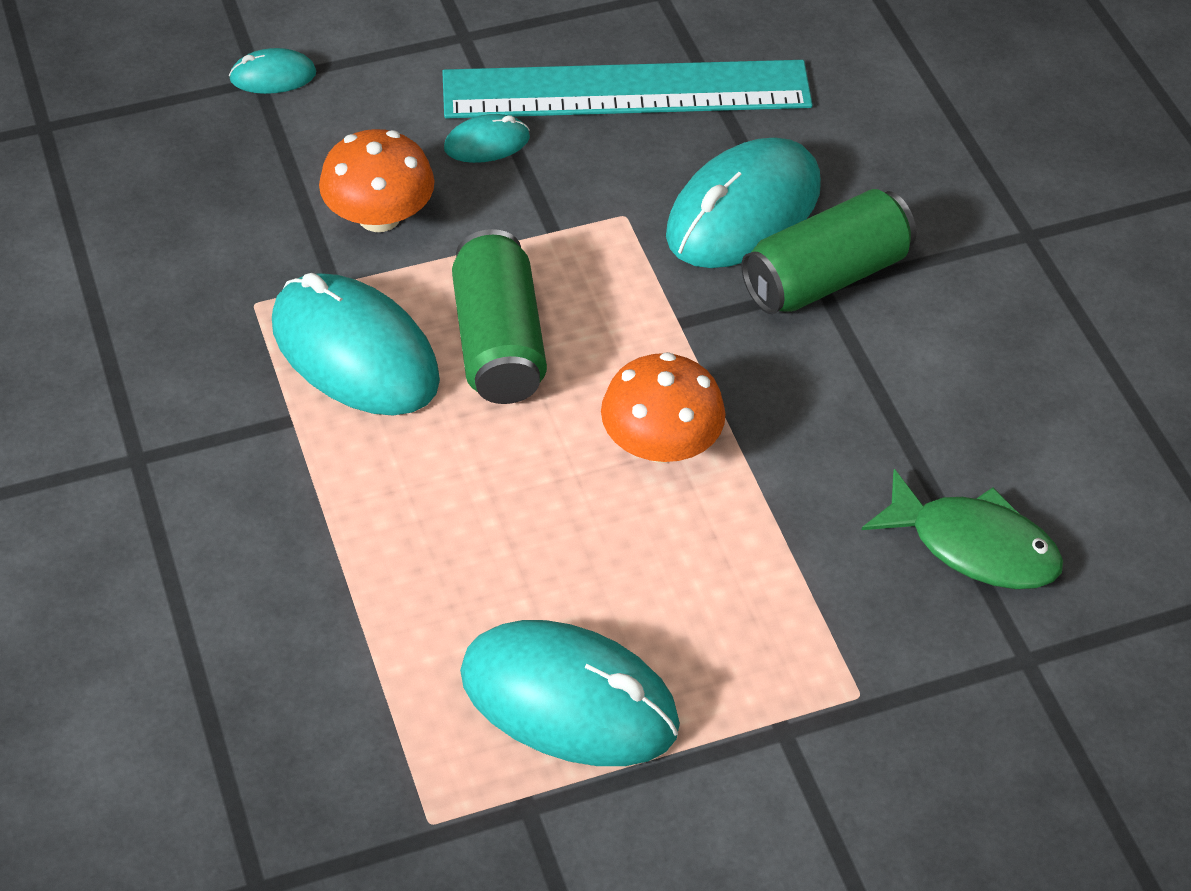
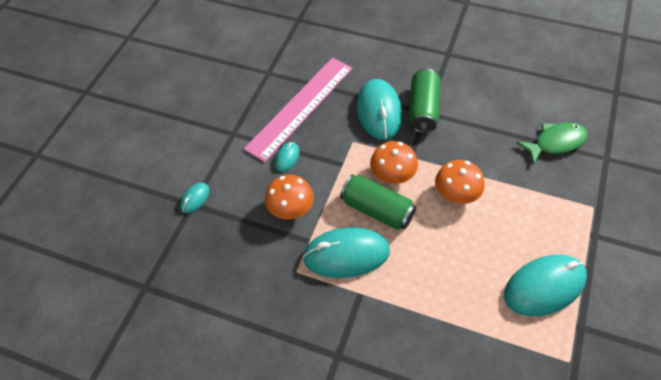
camera: 45 degrees left, 5 degrees up
turquoise ruler [442,60,813,118] -> pink ruler [244,58,353,162]
none -> orange mushroom [370,141,418,184]

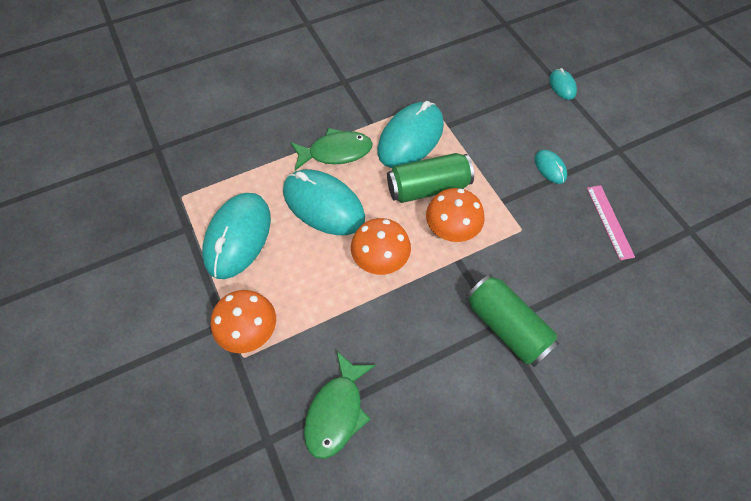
camera: 130 degrees right, 5 degrees up
pink ruler [244,58,353,162] -> pink ruler [587,185,635,260], size x0.45
orange mushroom [265,175,314,220] -> orange mushroom moved to [211,290,276,353]
turquoise mouse [357,79,403,140] -> turquoise mouse moved to [283,169,365,235]
none -> green fish [290,128,373,170]

